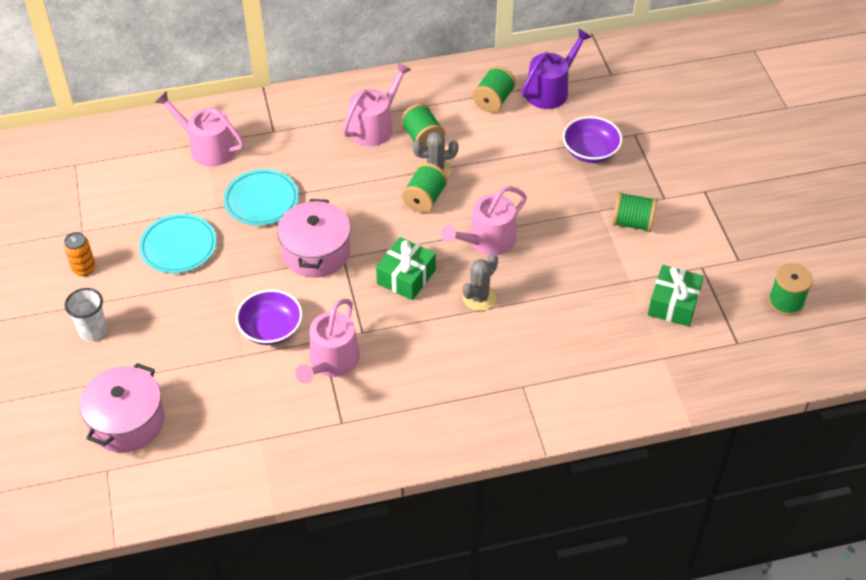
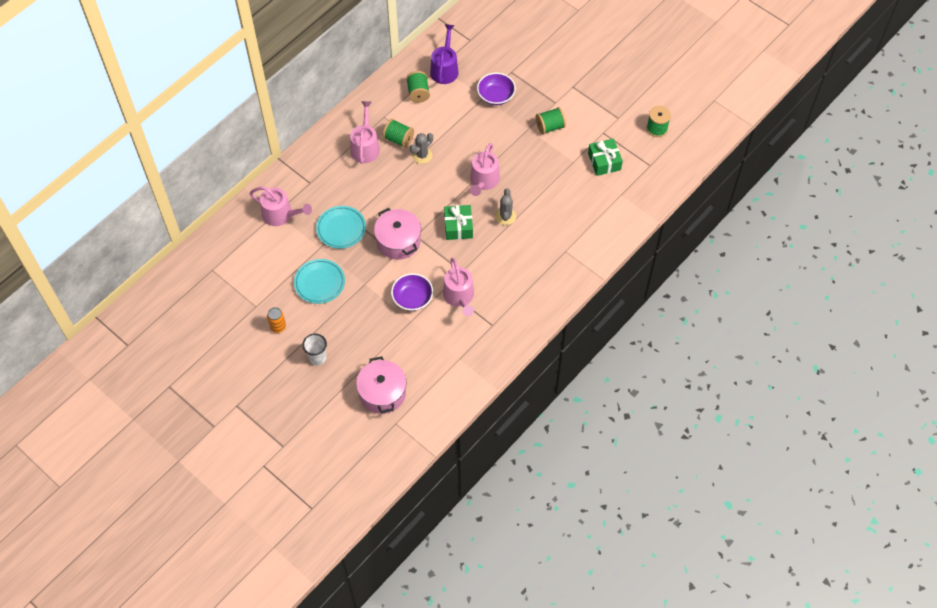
camera: 35 degrees left, 10 degrees up
pink watering can [155,91,244,167] -> pink watering can turned 150 degrees counterclockwise [250,187,312,226]
green spool [402,163,448,213] -> none

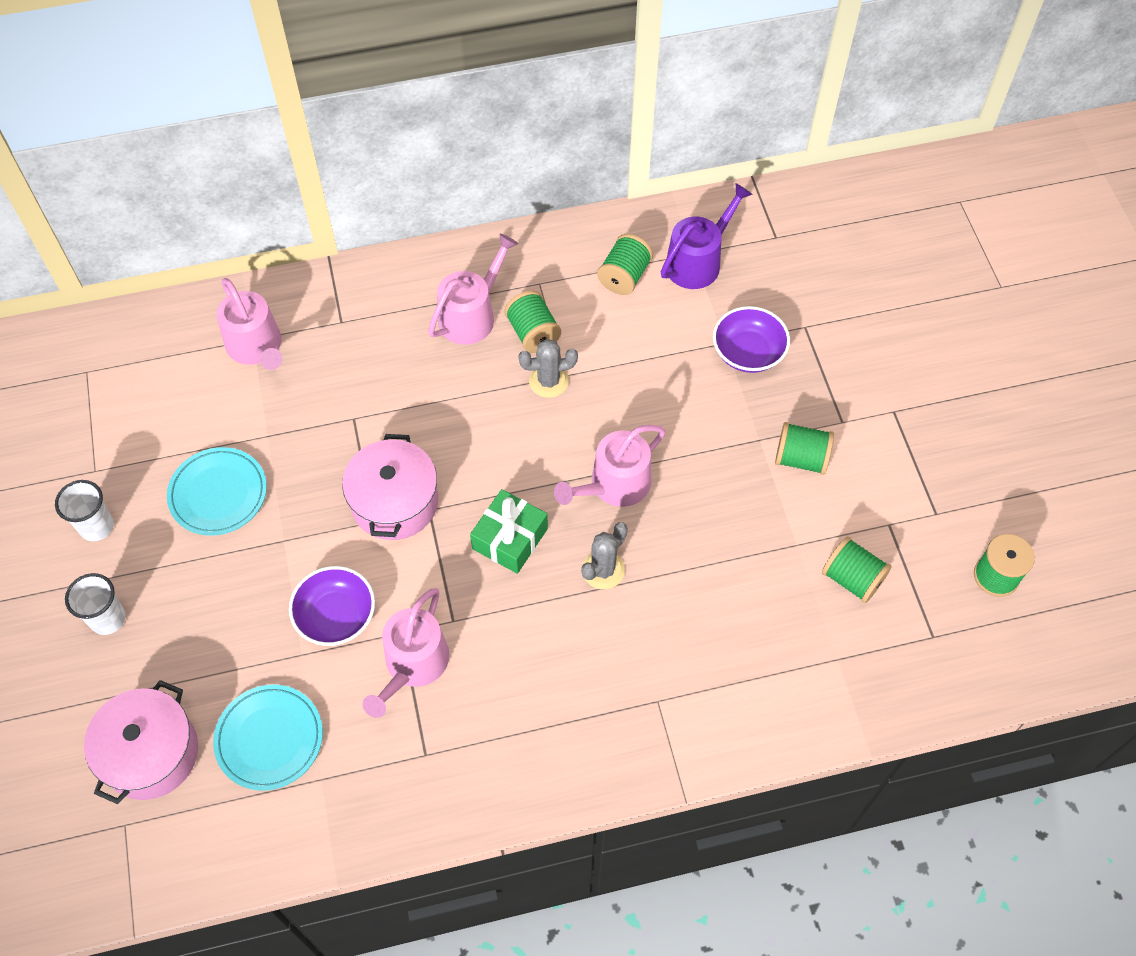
camera: 35 degrees right, 0 degrees up
orange can [267,307,286,333] -> white cup [55,480,114,541]
turquoise plate [316,206,366,249] -> turquoise plate moved to [213,684,323,791]
green gift [588,139,623,176] -> green spool [822,536,892,603]

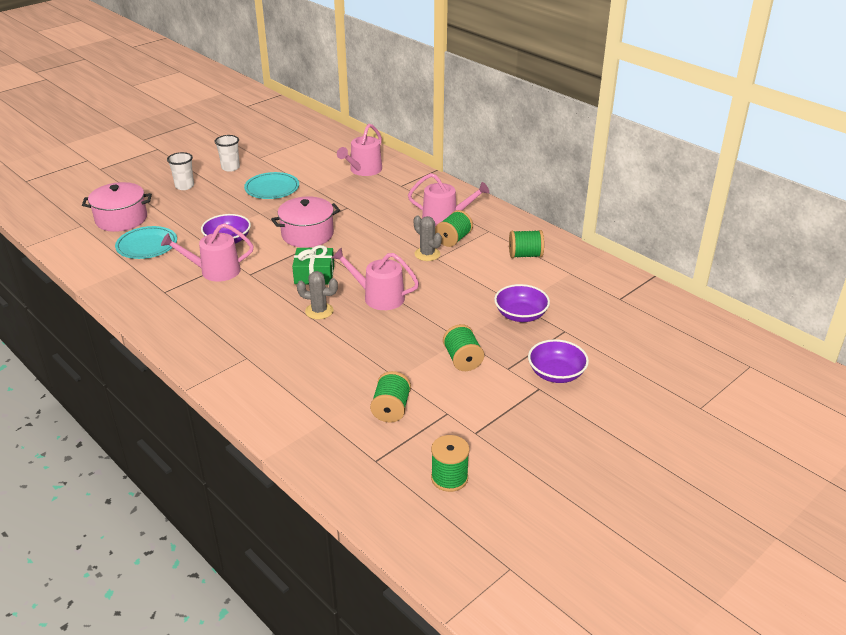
camera: 60 degrees right, 25 degrees down
purple watering can [661,183,753,289] -> none
none -> purple bowl [528,339,589,383]

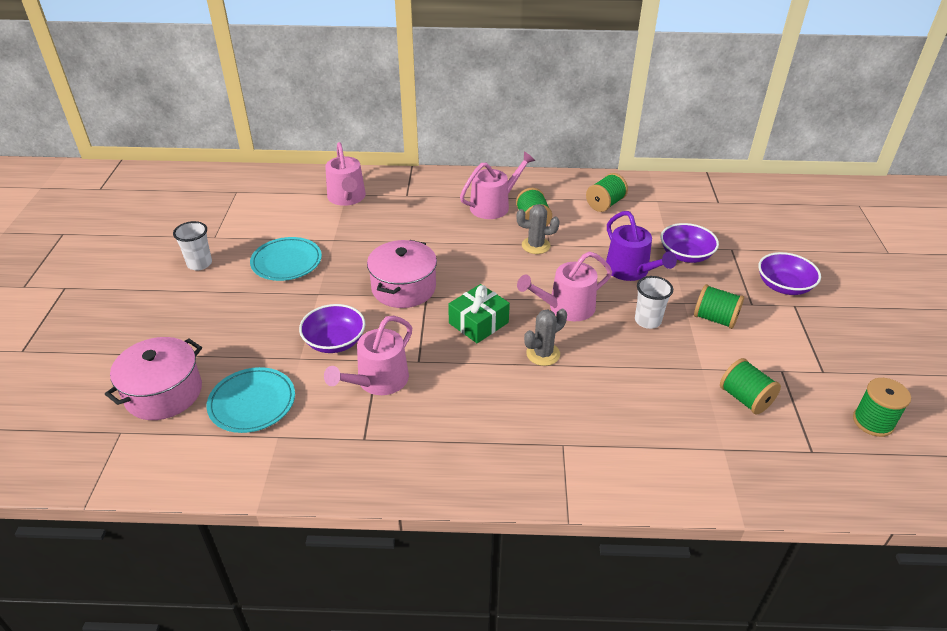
camera: 45 degrees left, 5 degrees up
white cup [167,152,194,190] -> white cup moved to [635,276,673,329]
none -> purple watering can [606,211,677,281]

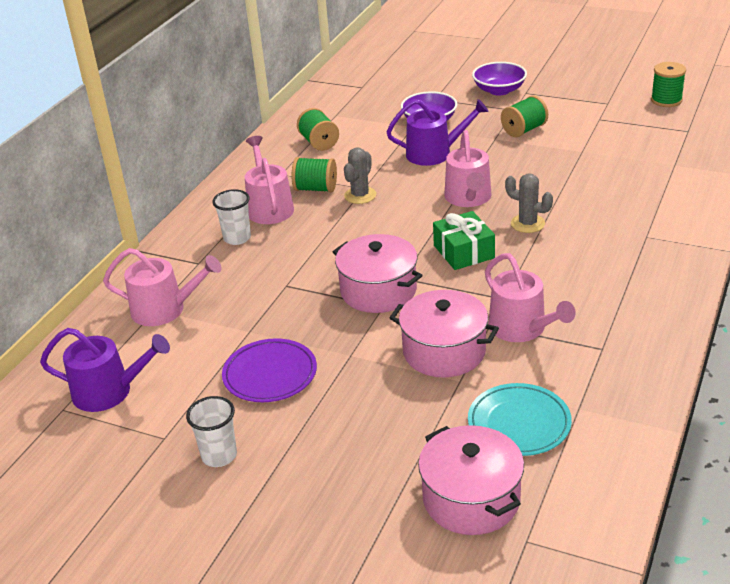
camera: 65 degrees left, 5 degrees down
turquoise plate [250,237,322,281] -> purple plate [222,338,317,402]
purple bowl [299,304,365,353] -> pink pot [389,290,499,377]
grey cactus [524,308,567,366] -> grey cactus turned 45 degrees counterclockwise [505,174,553,233]
white cup [635,276,673,329] -> white cup moved to [212,189,251,245]
green spool [720,358,781,415] -> none
none -> purple watering can [40,328,170,412]

